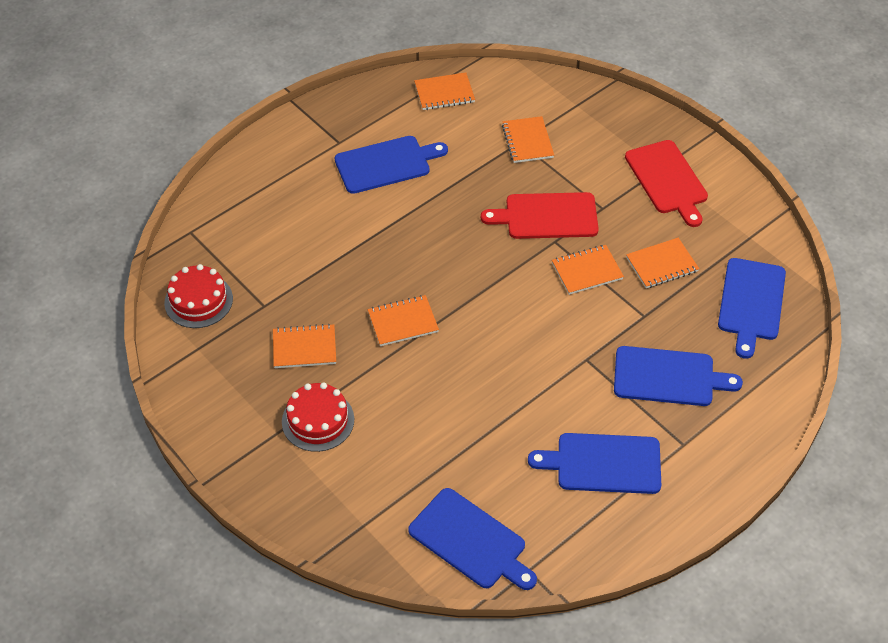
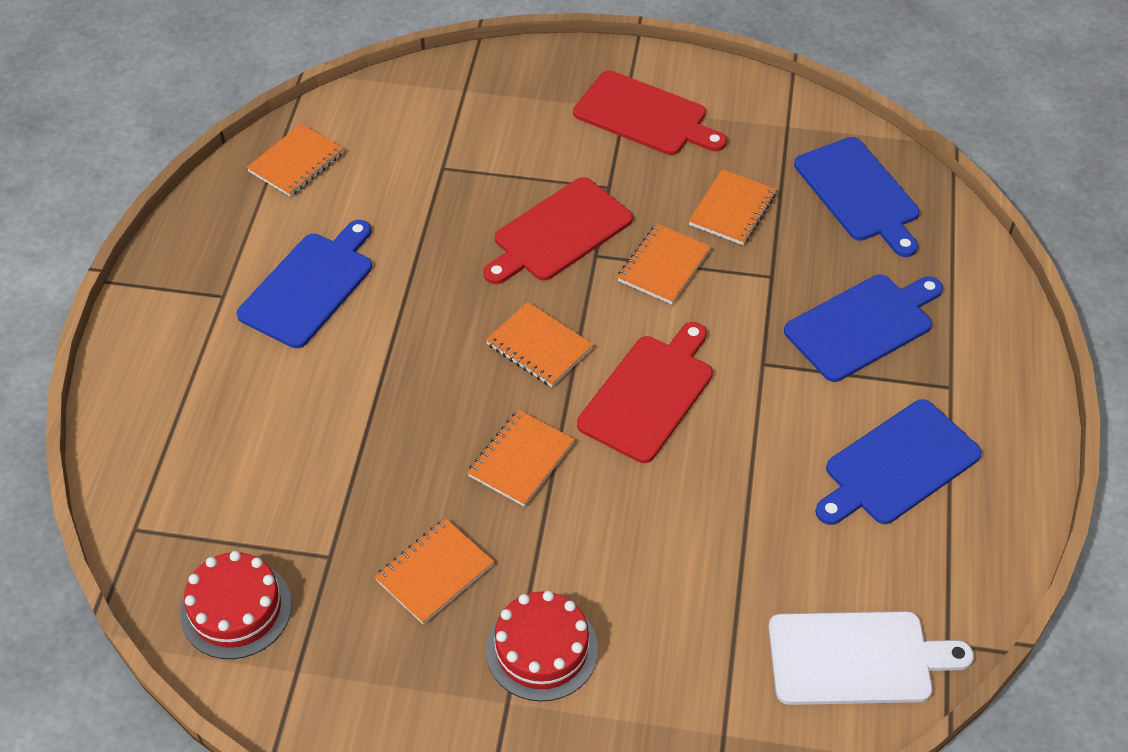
camera: 40 degrees left, 0 degrees up
blue cutting board [408,488,537,590] -> white cutting board [768,611,974,705]
orange notebook [502,116,554,163] -> orange notebook moved to [486,302,594,387]
none -> red cutting board [577,322,713,463]

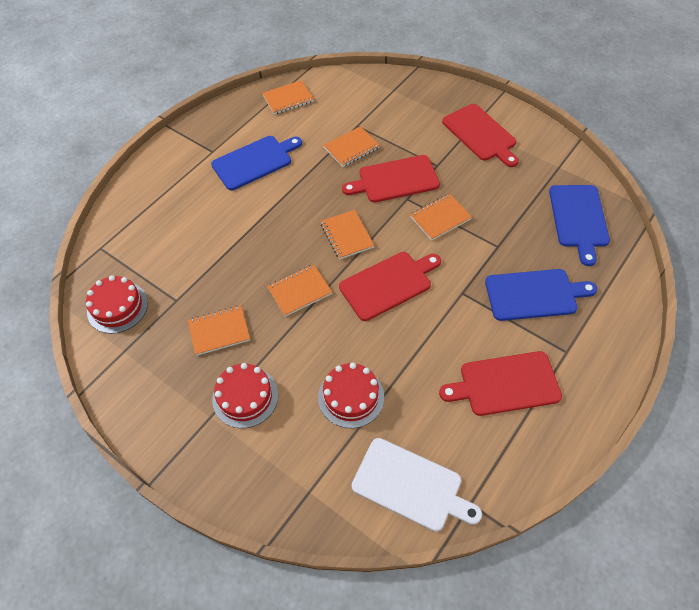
camera: 30 degrees right, 5 degrees up
orange notebook [689,169,777,245] -> orange notebook moved to [323,126,380,167]
blue cutting board [815,399,982,525] -> red cutting board [439,351,562,416]
none -> red cake [318,363,384,428]

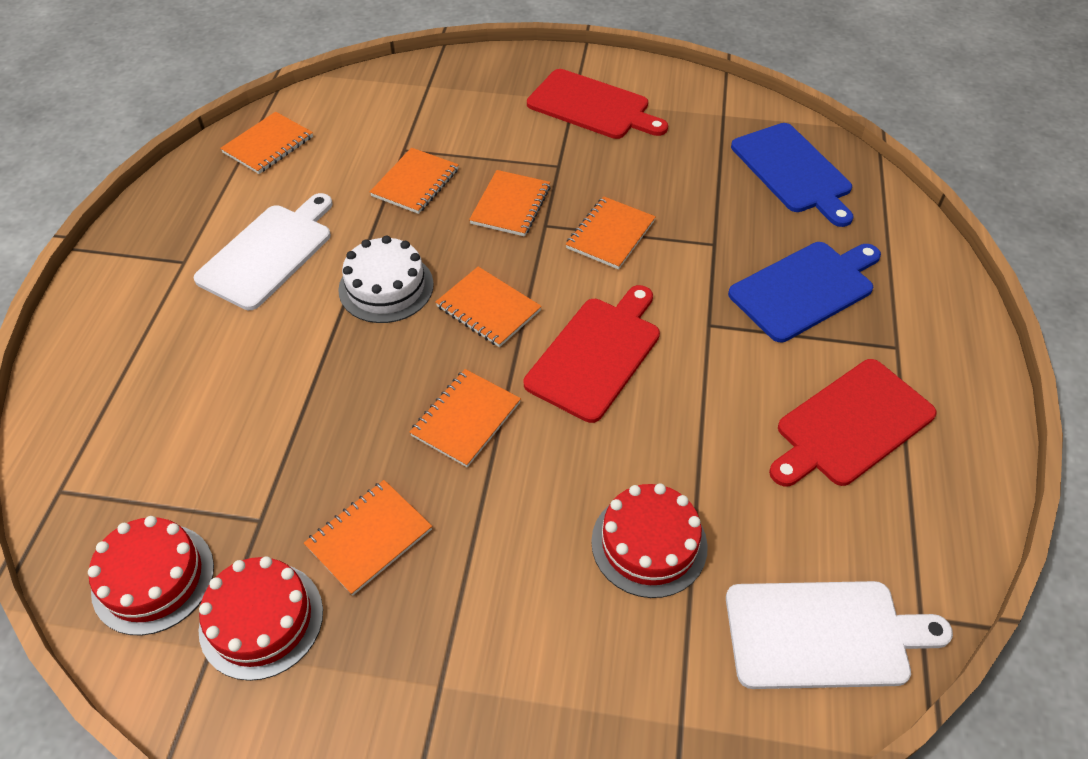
camera: 30 degrees left, 5 degrees down
blue cutting board [211,136,302,190] -> white cutting board [193,193,333,310]
red cake [212,363,278,428] -> red cake moved to [199,556,323,681]
red cutting board [342,155,440,203] -> orange notebook [469,170,550,237]
none -> white cake [338,235,434,323]

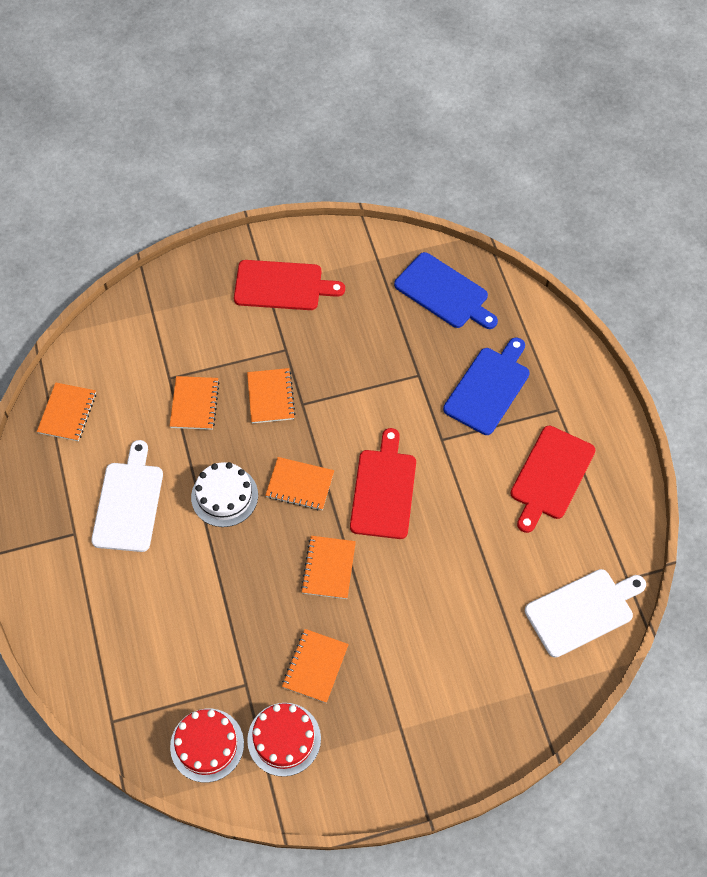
camera: 25 degrees left, 10 degrees up
orange notebook [566,196,656,270] -> none
red cake [591,483,708,598] -> none

